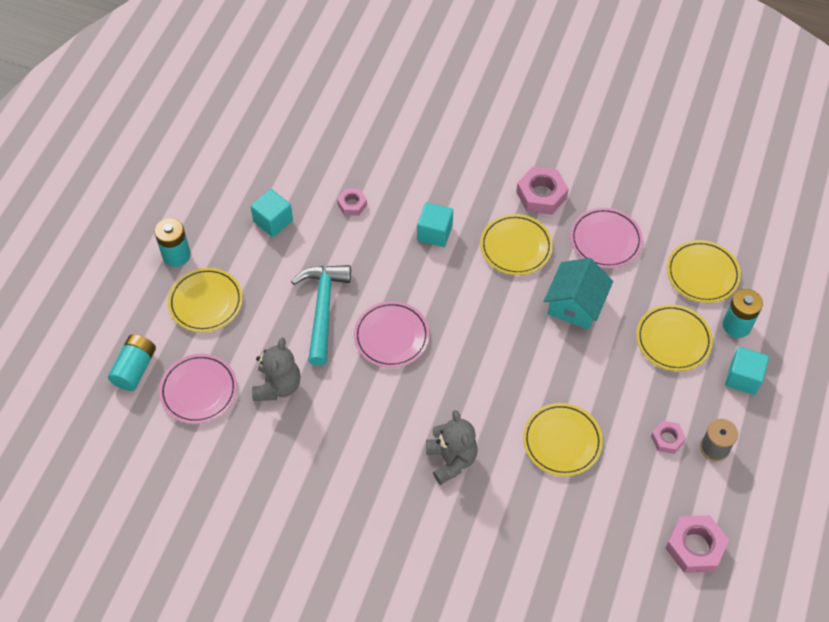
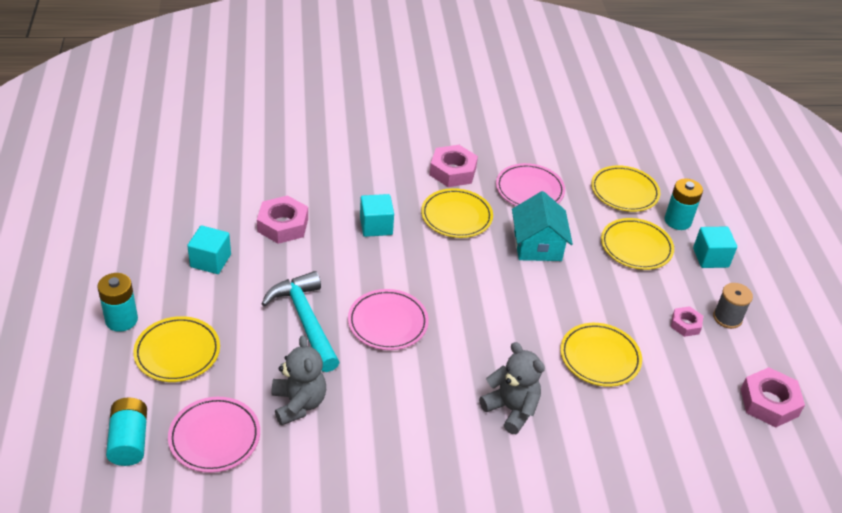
camera: 30 degrees left, 15 degrees down
pink nut [337,189,367,215] -> pink nut [257,195,308,244], size x1.72

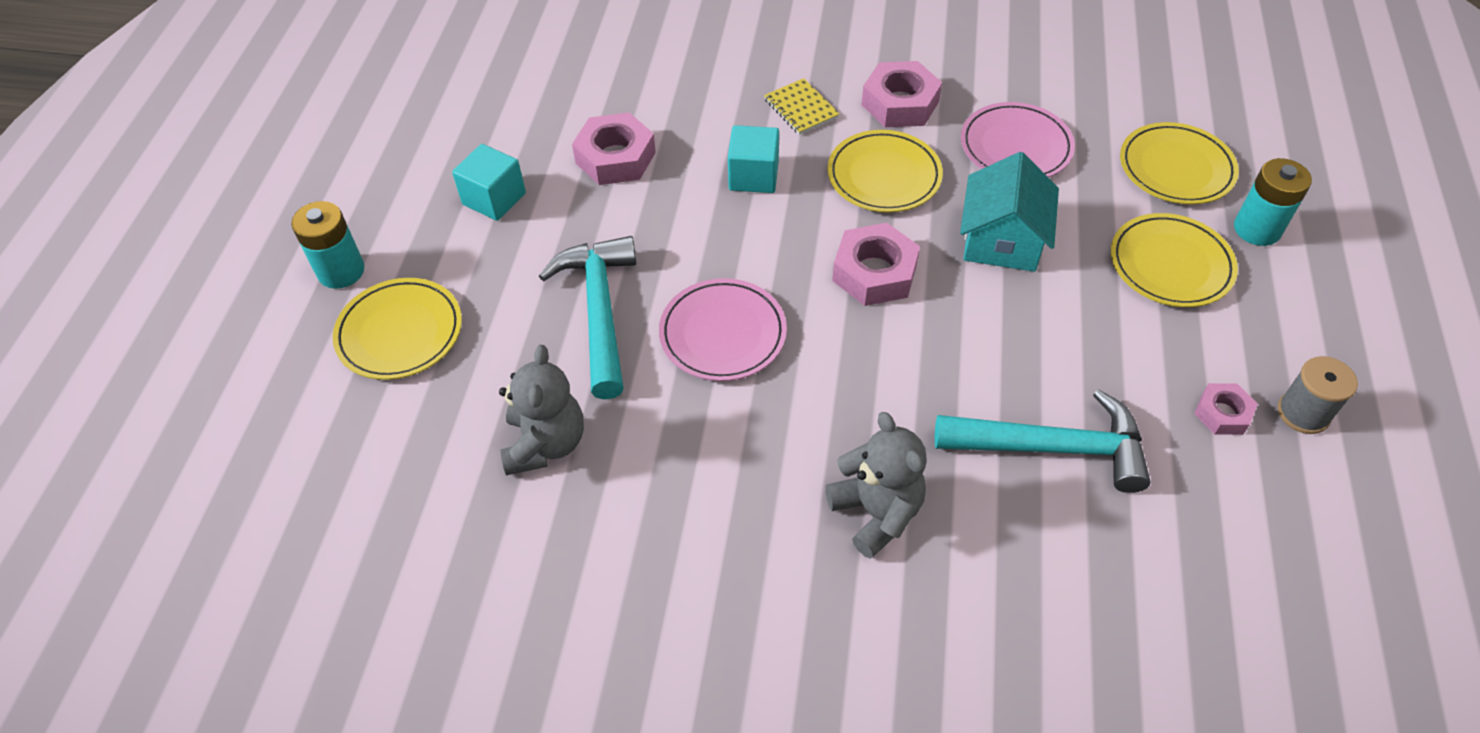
camera: 20 degrees right, 10 degrees up
turquoise battery [106,398,147,466] -> none
pink plate [168,397,260,473] -> none
yellow plate [560,323,642,387] -> turquoise hammer [935,389,1151,493]
turquoise cube [693,227,737,268] -> none
pink nut [741,367,805,427] -> pink nut moved to [832,223,920,306]
none -> yellow notebook [764,78,839,135]

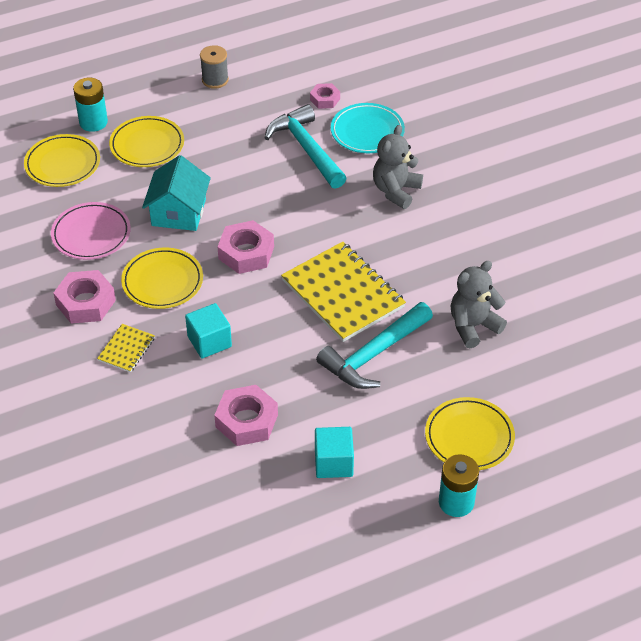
camera: 125 degrees left, 5 degrees down
pink plate [659,278,787,381] -> yellow notebook [281,242,406,342]
turquoise house [960,152,1059,272] -> turquoise house turned 60 degrees counterclockwise [142,155,211,231]
pink nut [1194,383,1258,435] -> pink nut moved to [310,83,340,109]
none -> turquoise plate [331,103,405,153]

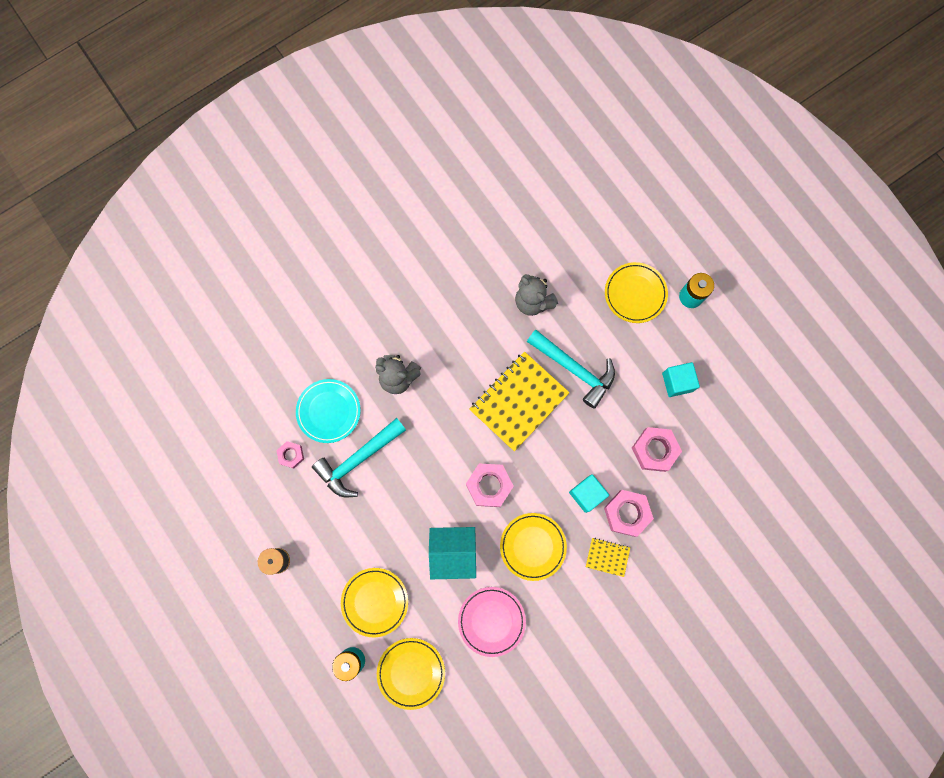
camera: 100 degrees left, 30 degrees up
pink nut [53,270,116,324] -> pink nut moved to [604,490,654,537]

